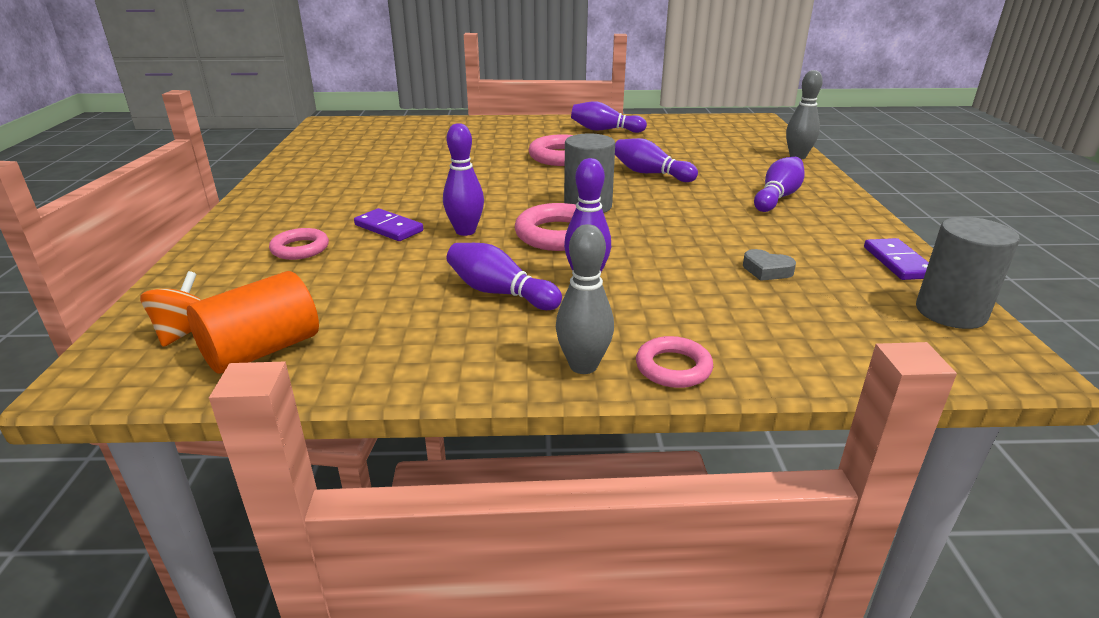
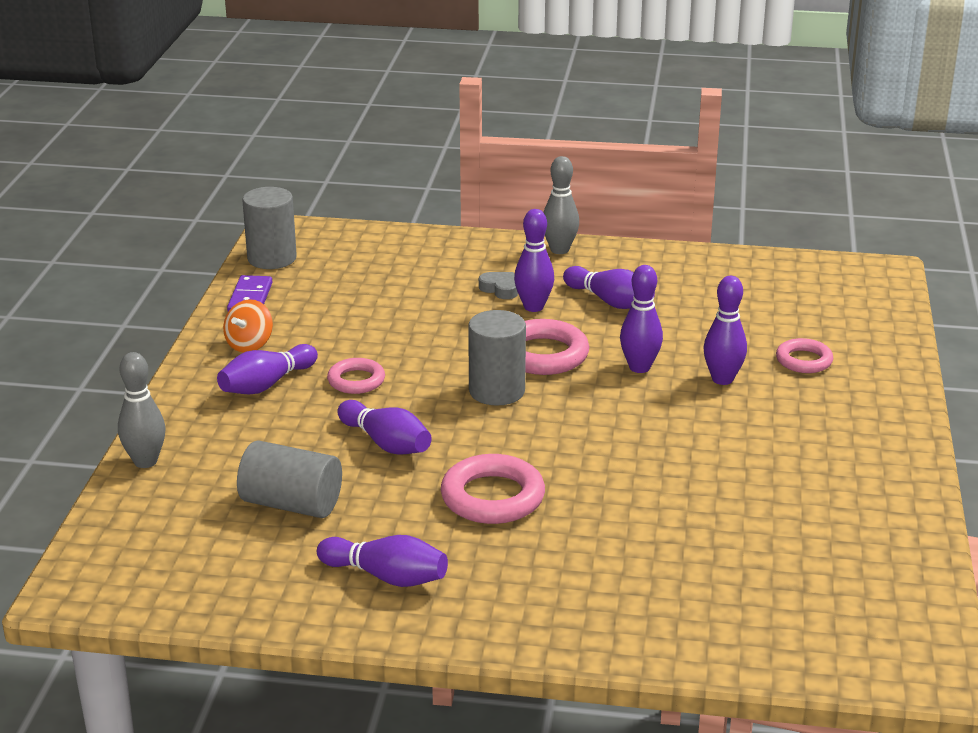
camera: 170 degrees left, 0 degrees up
orange spinning top [140,271,201,347] -> orange spinning top moved to [223,299,273,353]
orange cylinder [187,271,319,374] -> none
purple domino [354,208,424,241] -> purple bowling pin [703,276,747,385]
pink ring [636,336,713,388] -> pink ring moved to [327,358,385,394]
grey heart [743,249,796,281] -> grey heart moved to [479,272,518,299]
none -> grey cylinder [237,440,342,518]

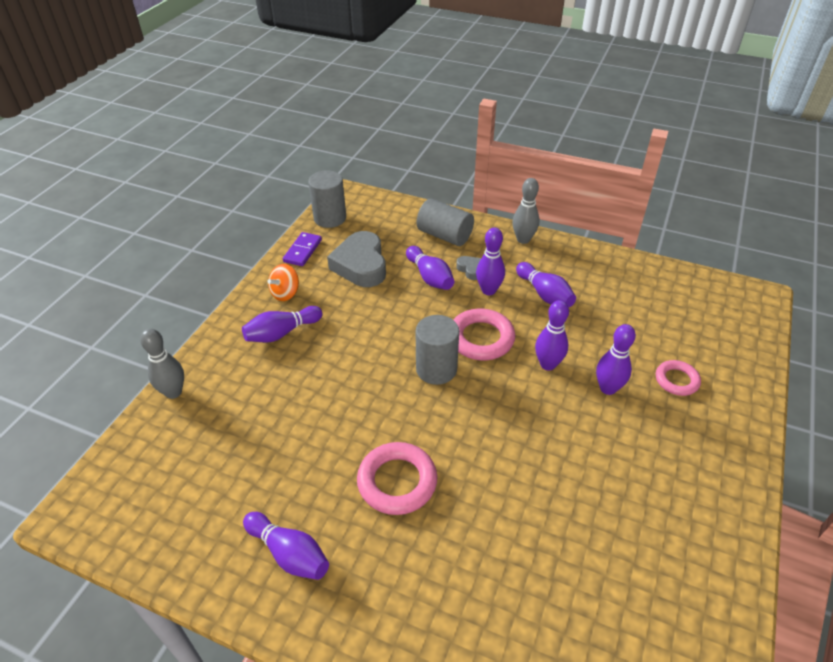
camera: 15 degrees right, 15 degrees up
grey cylinder [237,440,342,518] -> grey cylinder moved to [417,198,474,246]
pink ring [327,358,385,394] -> none
purple bowling pin [337,400,432,455] -> purple bowling pin moved to [406,246,454,290]
none -> grey heart [327,231,386,287]

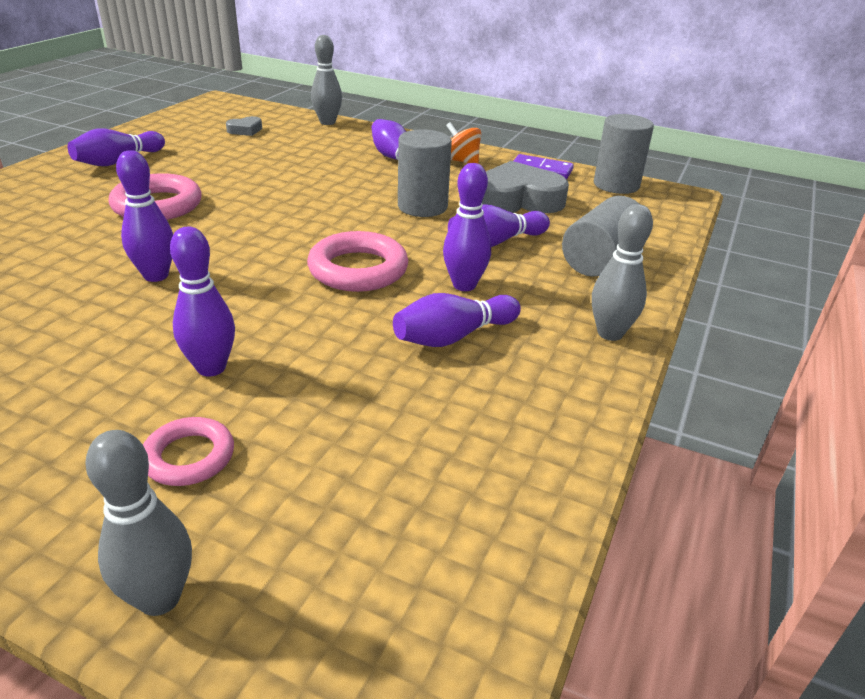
camera: 90 degrees right, 10 degrees down
grey cylinder [416,315,459,385] -> grey cylinder moved to [398,129,452,217]
grey heart [456,256,481,280] -> grey heart moved to [226,116,262,136]
purple bowling pin [535,300,569,370] -> purple bowling pin moved to [116,150,173,282]
none -> grey bowling pin [86,430,192,616]

